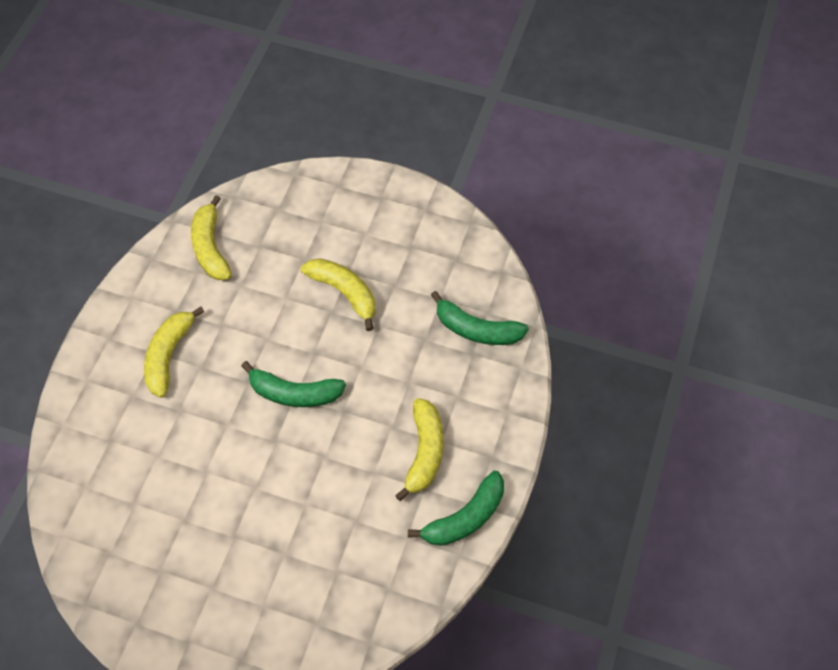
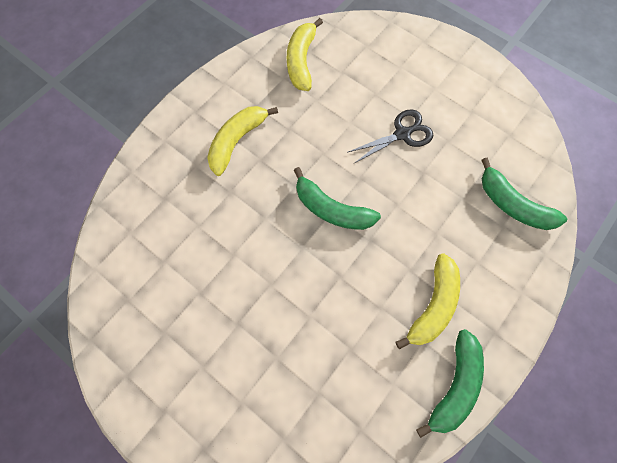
camera: 20 degrees right, 10 degrees up
yellow banana [301,258,375,331] -> black scissors [348,109,433,163]
green banana [408,471,504,546] -> green banana turned 45 degrees counterclockwise [416,329,484,438]

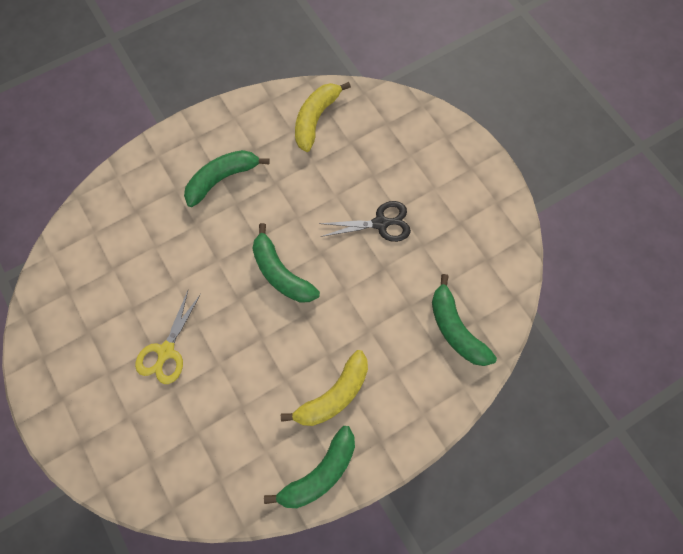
camera: 20 degrees right, 0 degrees up
yellow banana [207,106,278,176] -> green banana [184,150,270,207]
none -> yellow scissors [135,291,201,384]

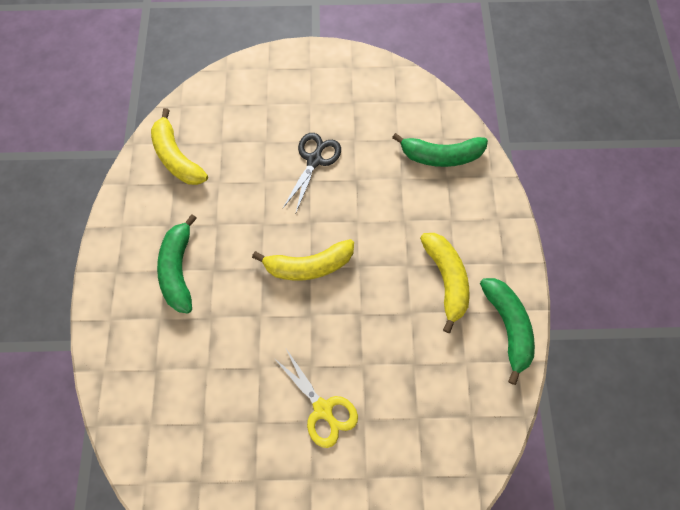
camera: 60 degrees left, 0 degrees up
green banana [252,223,320,303] -> yellow banana [252,239,354,281]

